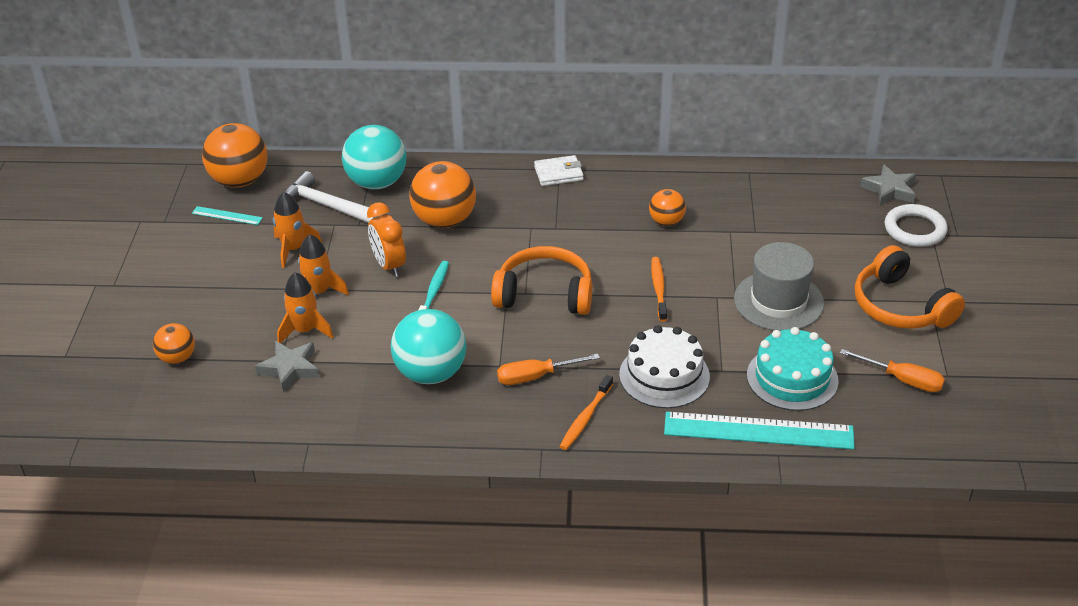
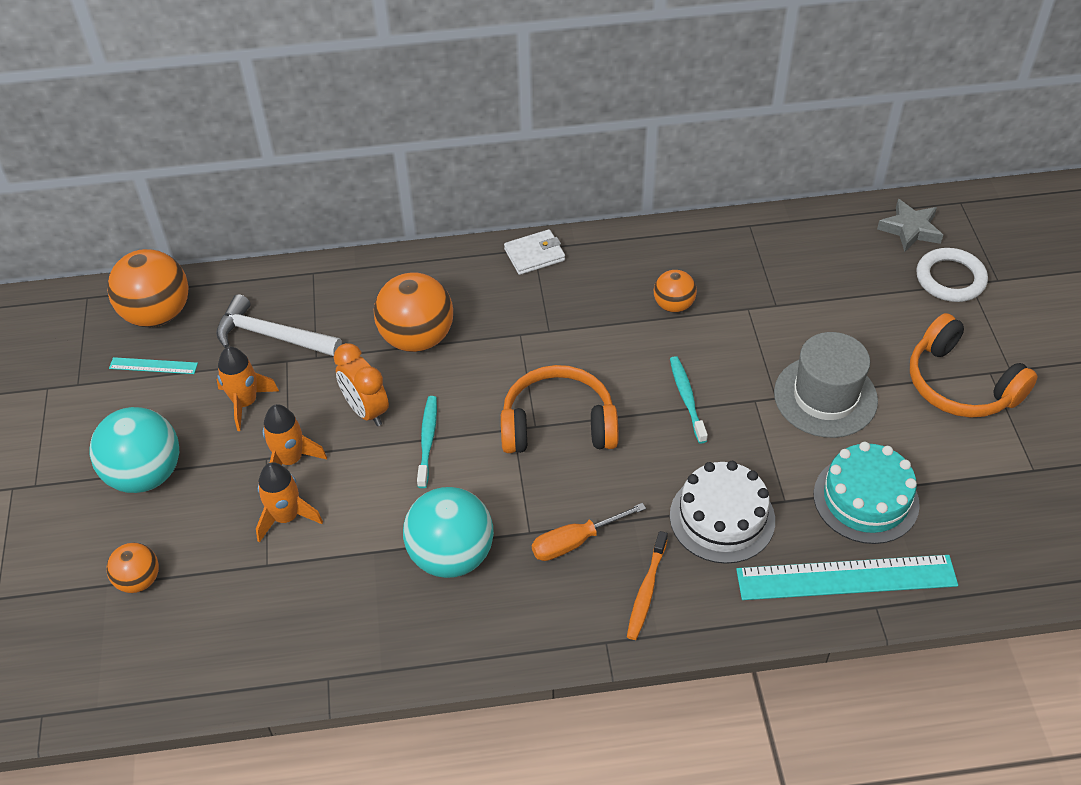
camera: 10 degrees left, 10 degrees up
grey star [255,341,320,392] -> none
turquoise ball [342,125,406,190] -> turquoise ball moved to [90,407,179,493]
orange toothbrush [651,257,667,322] -> turquoise toothbrush [670,356,708,443]
orange screwdriver [840,349,945,392] -> none

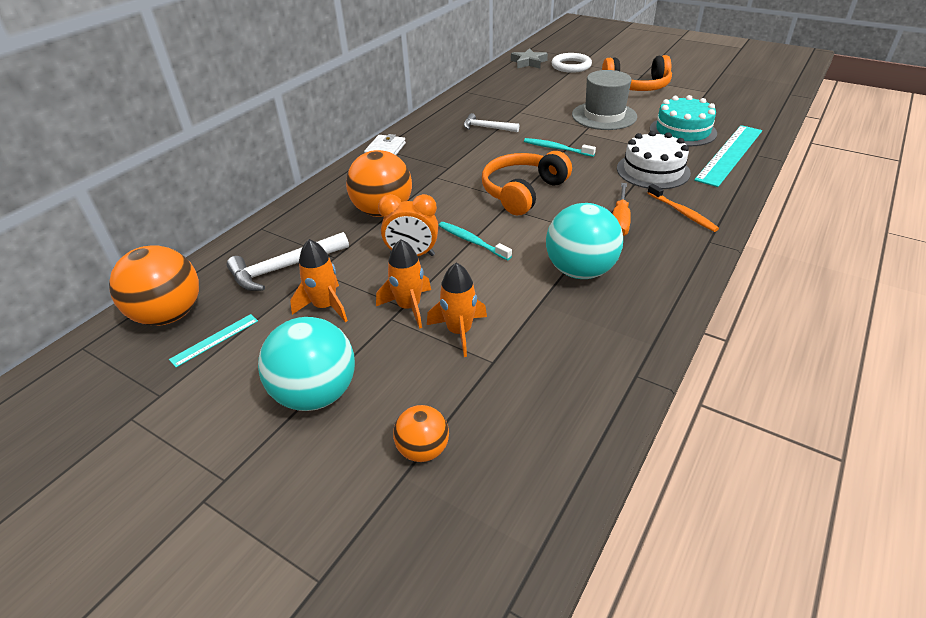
camera: 50 degrees left, 10 degrees down
orange ball [654,270,697,313] -> white hammer [464,113,519,132]

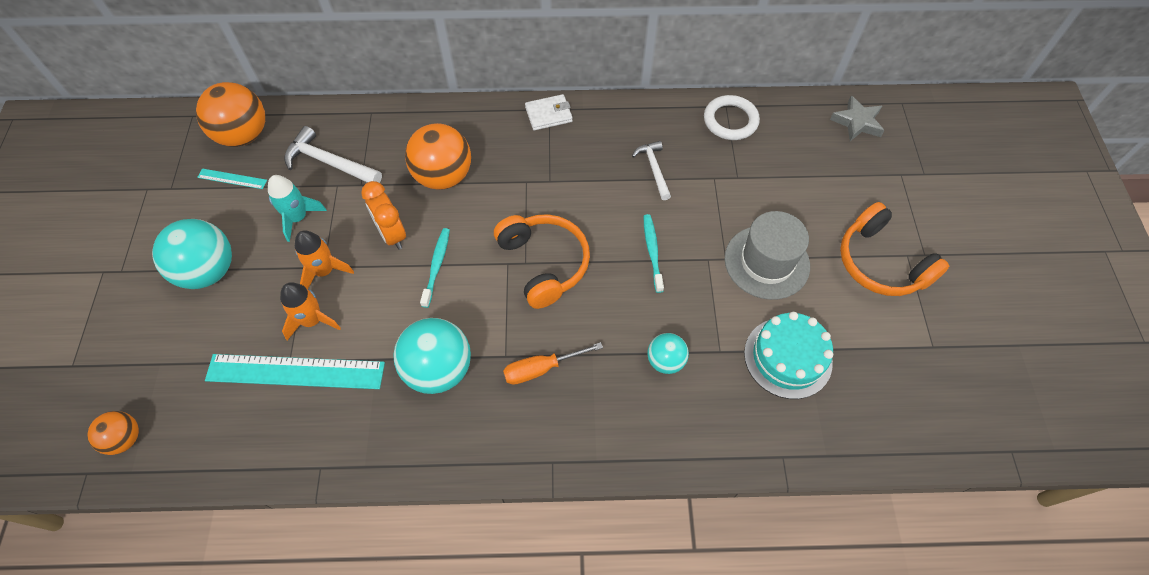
camera: 55 degrees right, 20 degrees up
orange rocket [290,239,348,322] -> turquoise rocket [268,175,327,242]
orange ball [393,405,449,462] -> orange ball moved to [88,411,139,455]
orange headphones [482,151,572,215] -> orange headphones turned 60 degrees clockwise [494,214,590,309]
white ring [551,53,592,73] -> white ring moved to [704,95,760,140]
white cake [617,131,691,189] -> turquoise ball [648,333,689,374]
orange toothbrush [647,184,719,232] -> none
turquoise ruler [694,125,762,187] -> turquoise ruler moved to [205,354,385,389]

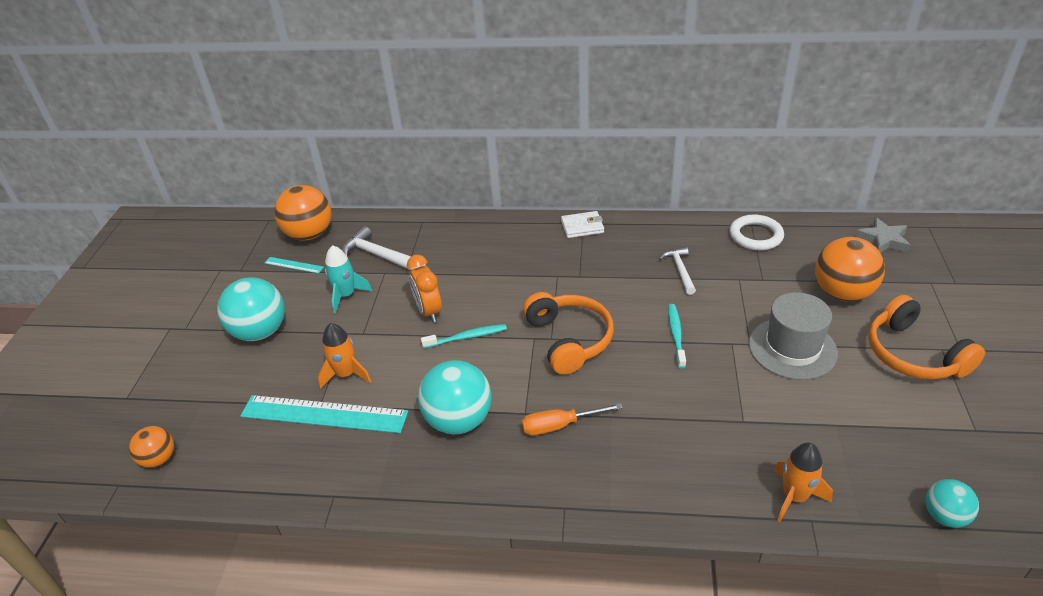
camera: 10 degrees right, 20 degrees down
orange rocket [295,230,354,289] -> orange rocket moved to [774,443,833,522]
orange ball [405,123,471,190] -> orange ball moved to [815,237,885,301]
turquoise toothbrush [420,228,450,308] -> turquoise toothbrush turned 60 degrees clockwise [421,324,507,348]
turquoise ball [648,333,689,374] -> turquoise ball moved to [925,479,979,528]
turquoise cake [744,312,833,399] -> none

